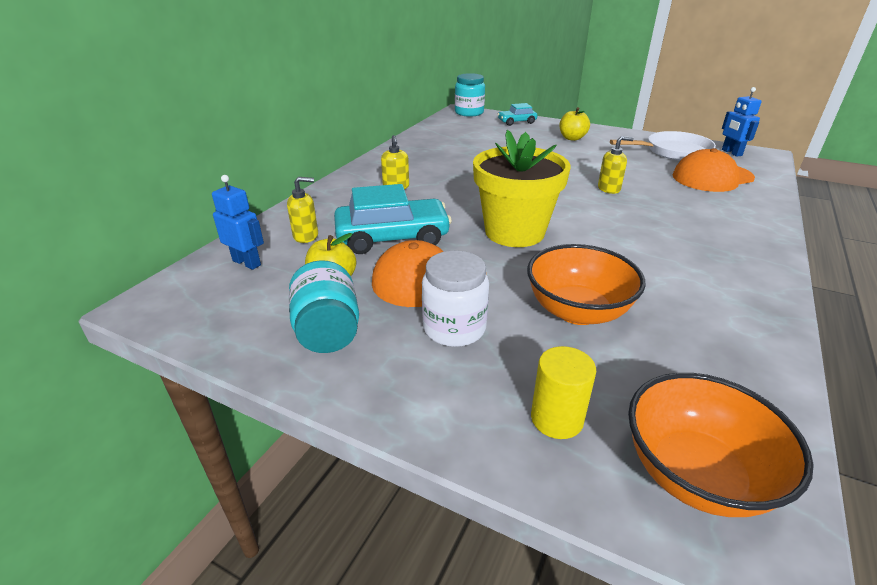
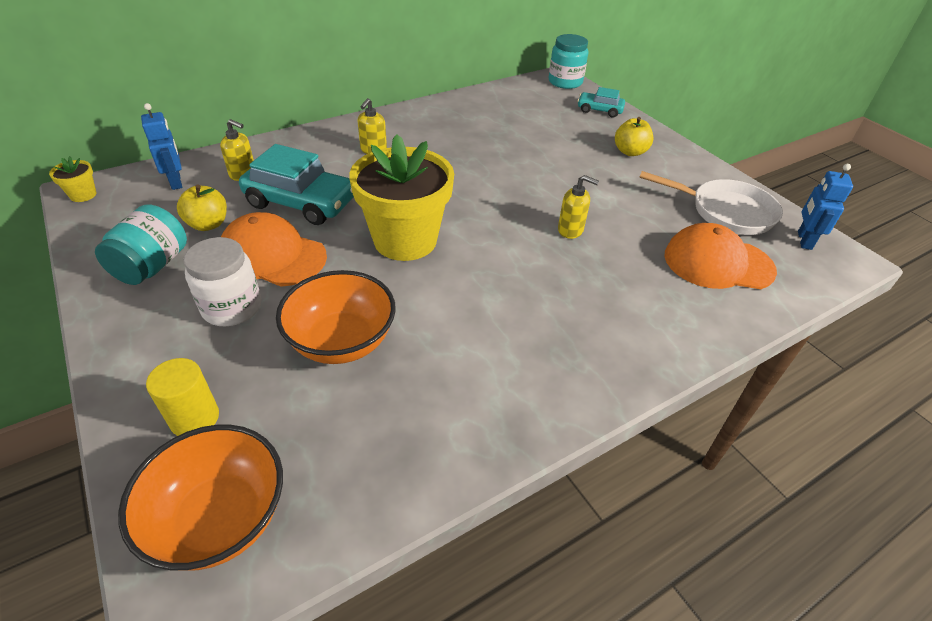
camera: 30 degrees right, 10 degrees up
none -> yellow flower pot [49,156,97,202]

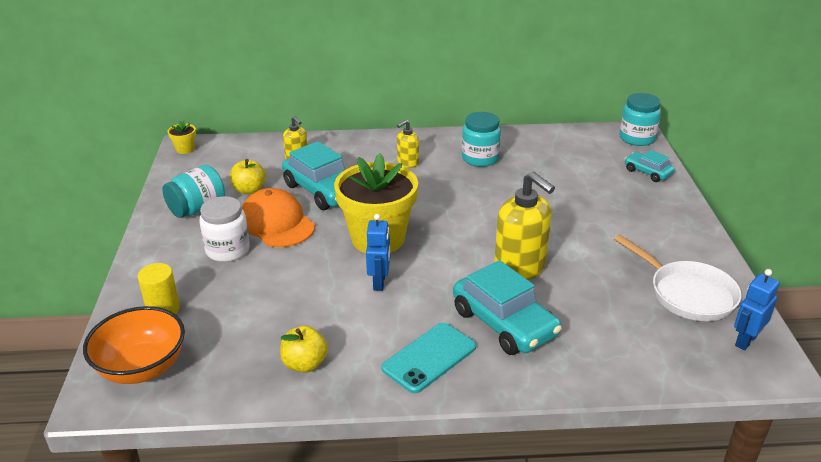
camera: 30 degrees right, 10 degrees down
blue robot [141,103,182,190] -> blue robot moved to [366,214,390,291]
orange bowl [276,270,396,364] -> none
yellow soap dispenser [558,175,599,239] -> yellow soap dispenser [494,172,555,280], size x1.93
yellow apple [615,117,653,156] -> yellow apple moved to [280,326,328,372]
orange cap [664,223,777,289] -> none
none -> turquoise phone [381,323,476,393]
none -> turquoise car [453,260,562,355]
none -> turquoise jar [462,112,501,167]

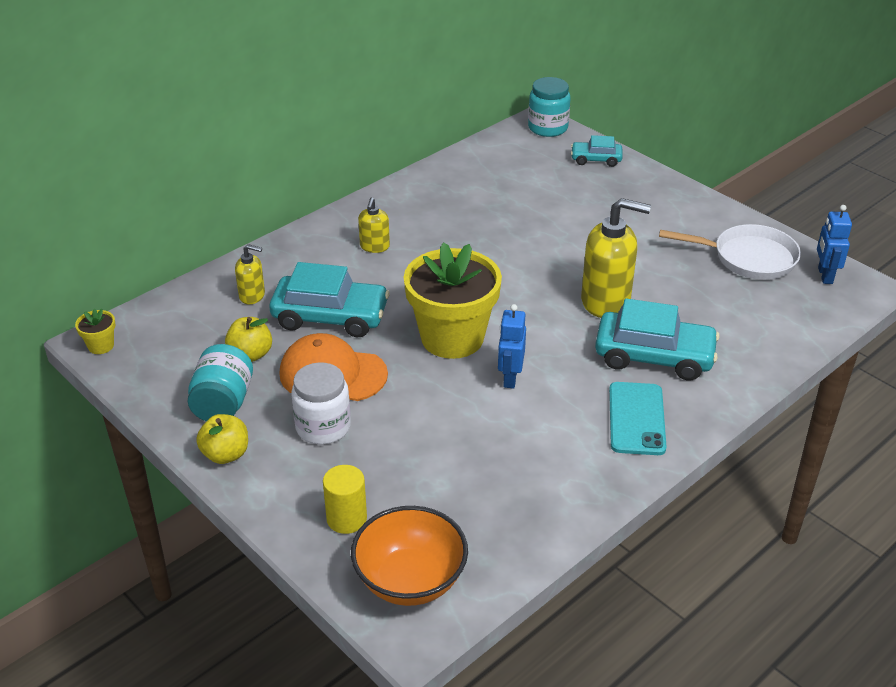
camera: 40 degrees left, 5 degrees up
yellow apple [280,326,328,372] -> yellow apple moved to [196,414,248,464]
blue robot [366,214,390,291] -> blue robot turned 135 degrees counterclockwise [498,304,526,389]
turquoise jar [462,112,501,167] -> none

